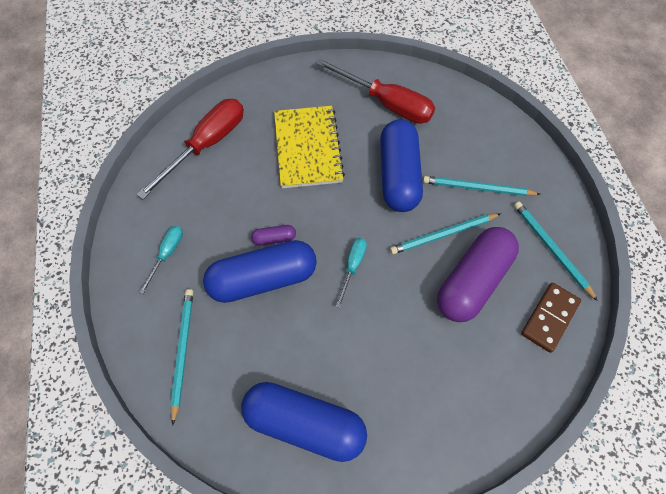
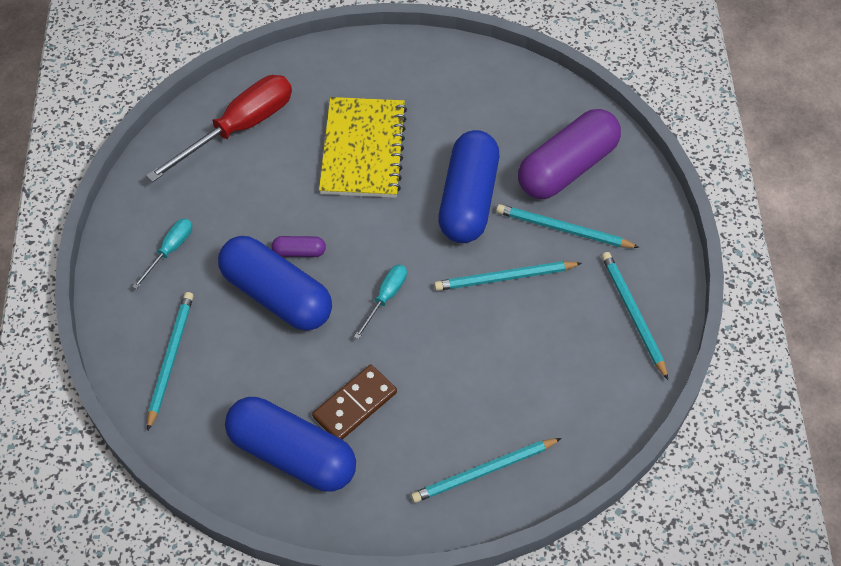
camera: 10 degrees right, 5 degrees down
blue capsule [203,240,317,303] -> blue capsule turned 45 degrees clockwise [218,236,332,331]
red screwdriver [316,58,435,124] -> none
purple capsule [437,227,519,322] -> purple capsule moved to [518,109,621,199]
brown domino [521,283,581,353] -> brown domino moved to [312,365,397,440]
none -> turquoise pencil [411,438,561,503]

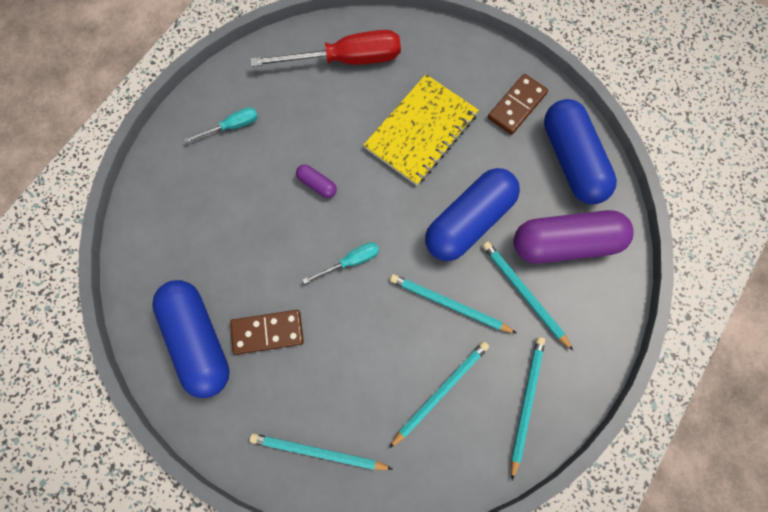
camera: 35 degrees right, 15 degrees up
turquoise pencil [147,292,193,431] -> turquoise pencil moved to [389,341,489,448]
blue capsule [218,236,332,331] -> blue capsule moved to [544,99,617,204]
none -> brown domino [488,74,548,135]

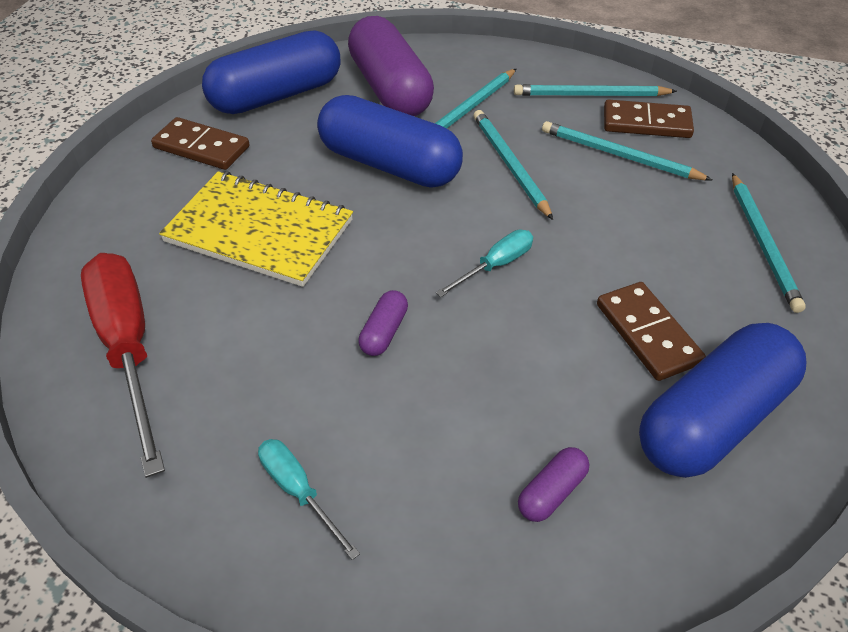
camera: 105 degrees left, 25 degrees down
turquoise screwdriver [303,242,379,284] -> turquoise screwdriver turned 90 degrees clockwise [436,230,533,297]
turquoise pencil [390,274,517,334] -> turquoise pencil turned 150 degrees clockwise [473,110,553,220]
none -> purple capsule [518,447,589,522]
none -> brown domino [604,99,694,138]

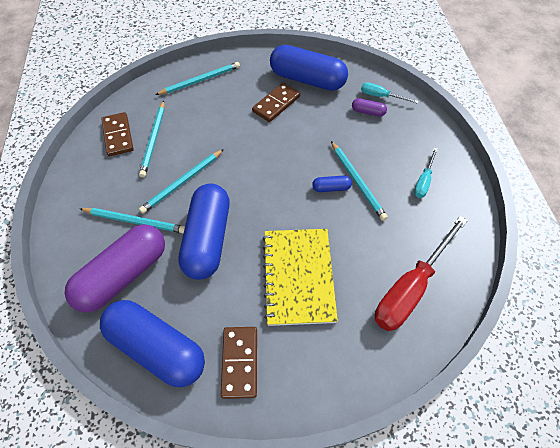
camera: 115 degrees left, 10 degrees up
purple capsule [358,290,408,356] -> blue capsule [312,176,352,192]
turquoise screwdriver [436,230,533,297] -> turquoise screwdriver moved to [361,82,418,104]
turquoise pencil [514,84,677,96] -> turquoise pencil moved to [331,141,388,221]

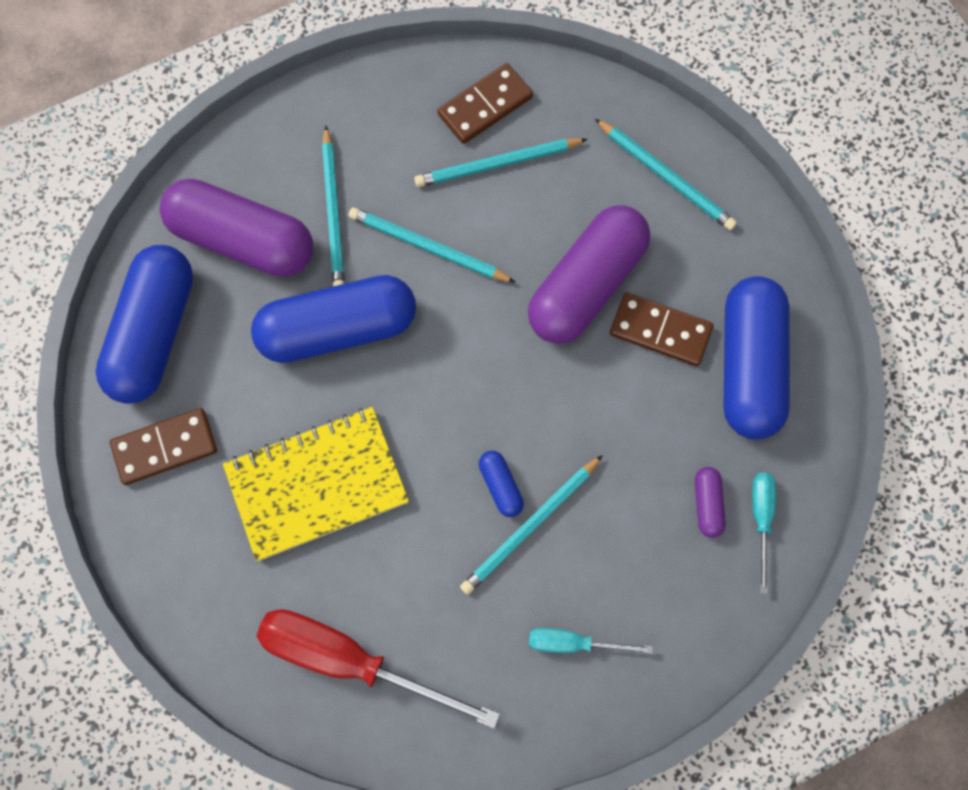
camera: 70 degrees right, 15 degrees up
none -> purple capsule [528,205,650,344]

